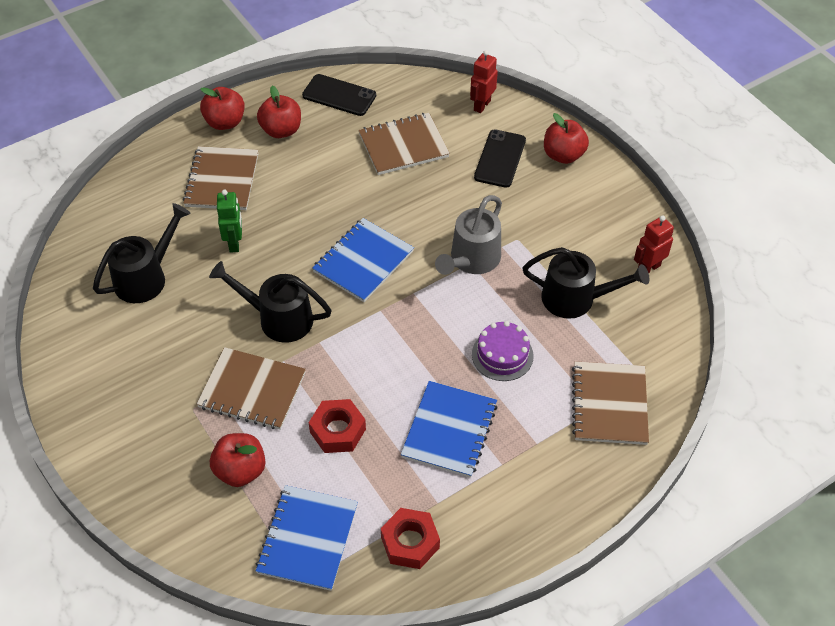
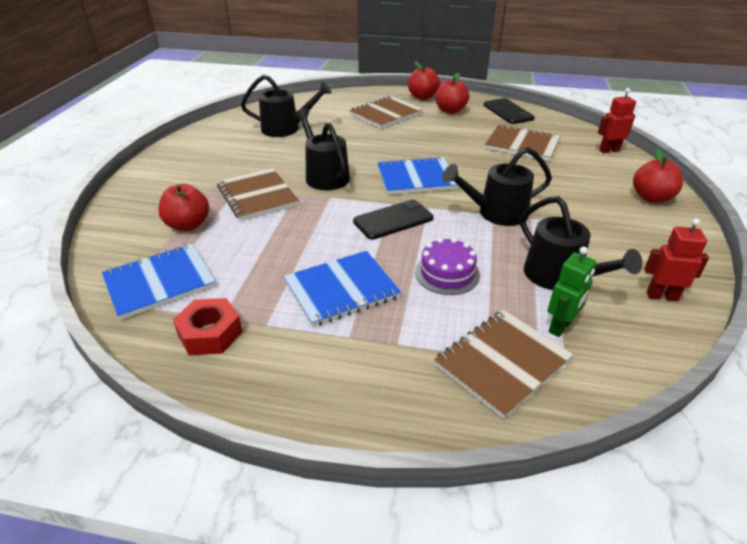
camera: 45 degrees right, 15 degrees down
green robot [217,190,242,253] -> green robot moved to [548,247,596,337]
red nut [309,399,366,453] -> none
grey watering can [435,195,502,275] -> black watering can [442,147,552,226]
black phone [474,129,526,188] -> black phone moved to [353,199,434,240]

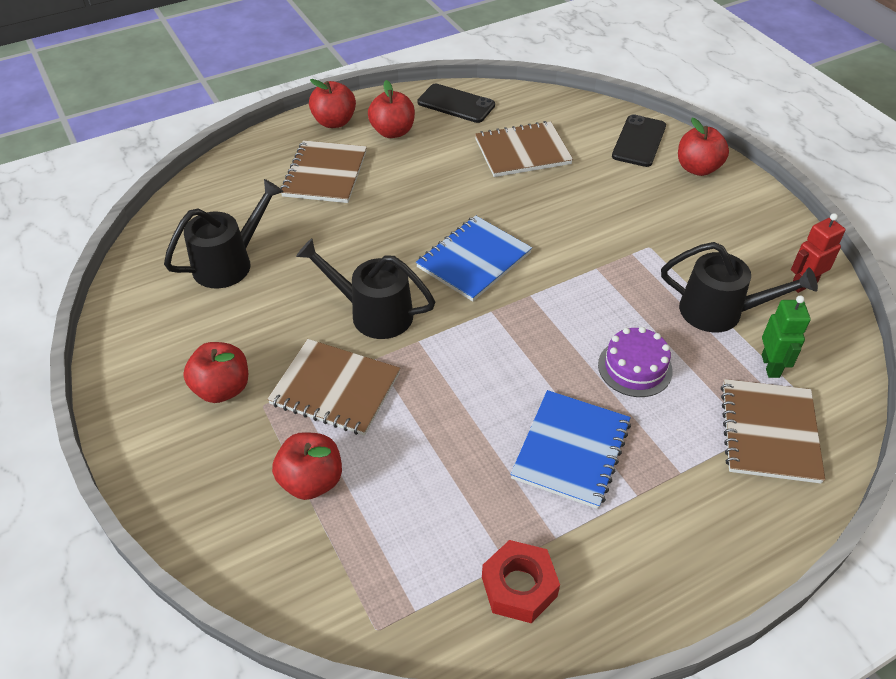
camera: 40 degrees left, 10 degrees up
blue notebook [102,244,216,320] -> none
black phone [353,199,434,240] -> black phone moved to [612,114,666,167]
black watering can [442,147,552,226] -> none
red robot [598,88,636,153] -> none
none -> red apple [183,342,248,403]

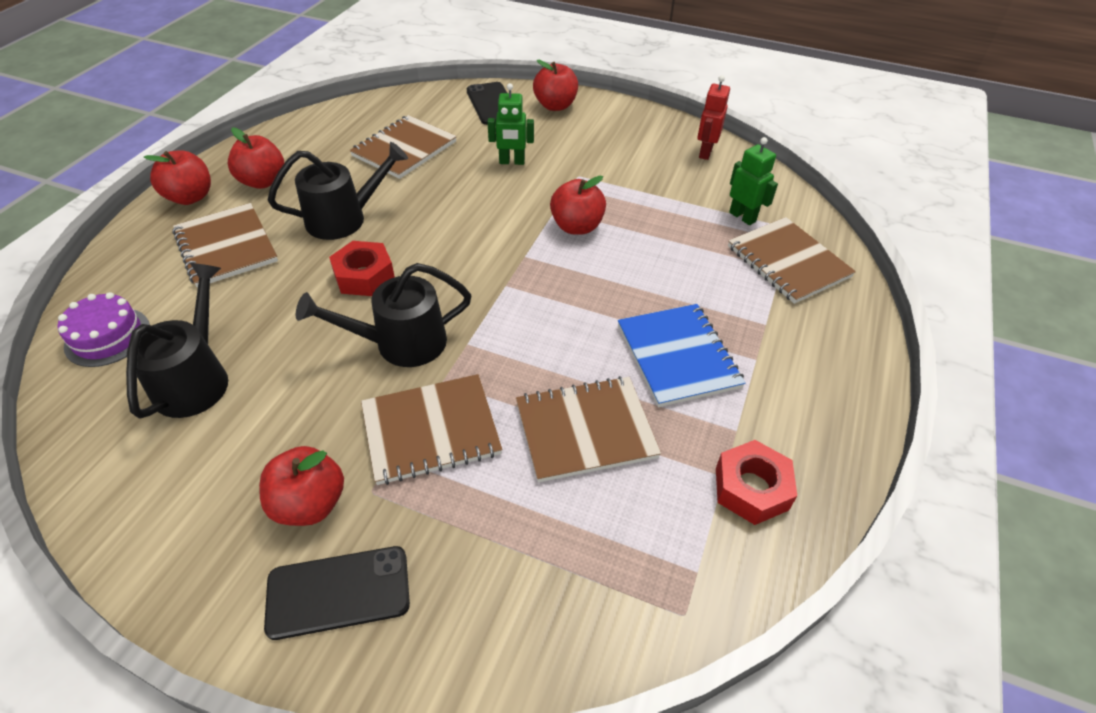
camera: 40 degrees left, 0 degrees up
red apple [272,432,342,500] -> red apple moved to [550,176,606,235]
blue notebook [416,216,532,302] -> none
black phone [417,84,495,123] -> black phone moved to [264,546,410,640]
purple cake [598,327,673,397] -> purple cake moved to [58,292,150,367]
black watering can [661,242,818,333] -> black watering can moved to [268,142,408,240]
none -> red nut [329,241,395,296]
none -> green robot [488,83,534,165]
none -> brown notebook [516,376,661,482]

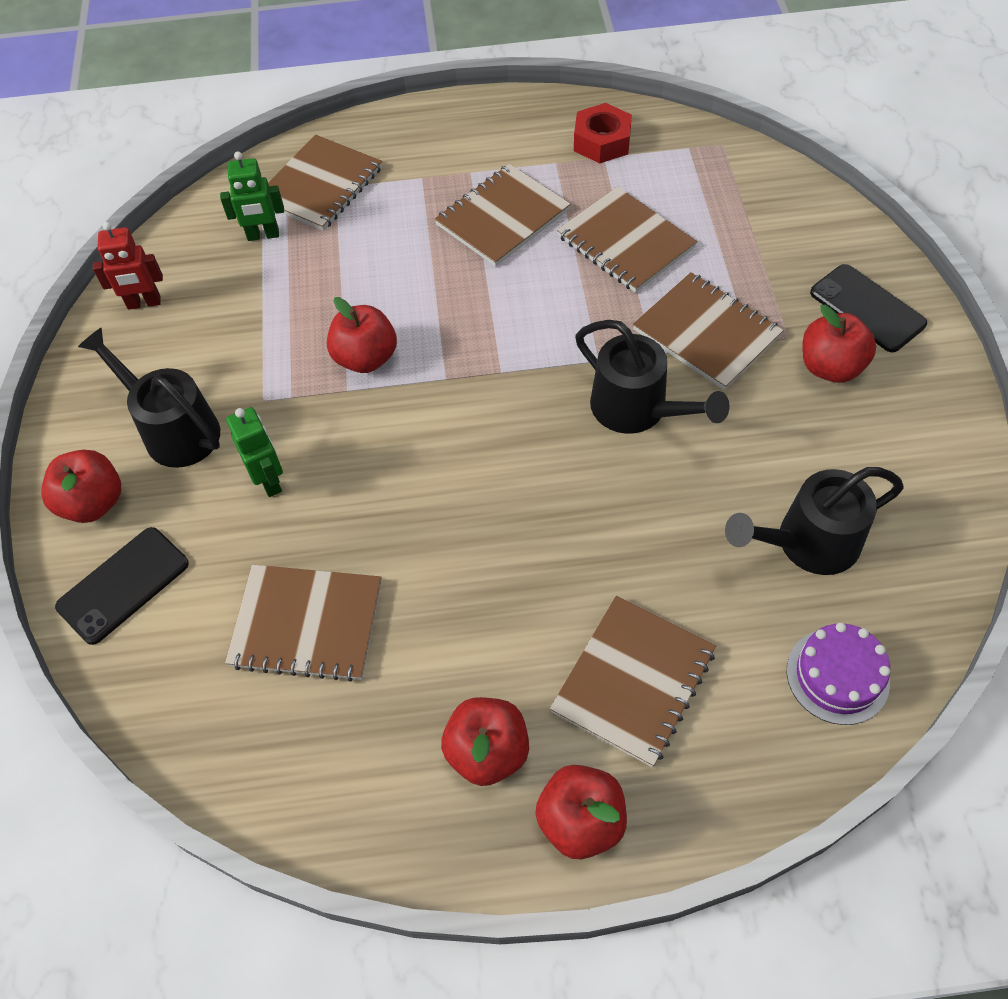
camera: 115 degrees left, 10 degrees up
black watering can [268,142,408,240] -> black watering can moved to [78,327,220,468]
red nut [329,241,395,296] -> none
blue notebook [618,304,746,407] -> brown notebook [435,164,571,267]
green robot [729,137,778,225] -> green robot turned 120 degrees counterclockwise [220,151,284,241]

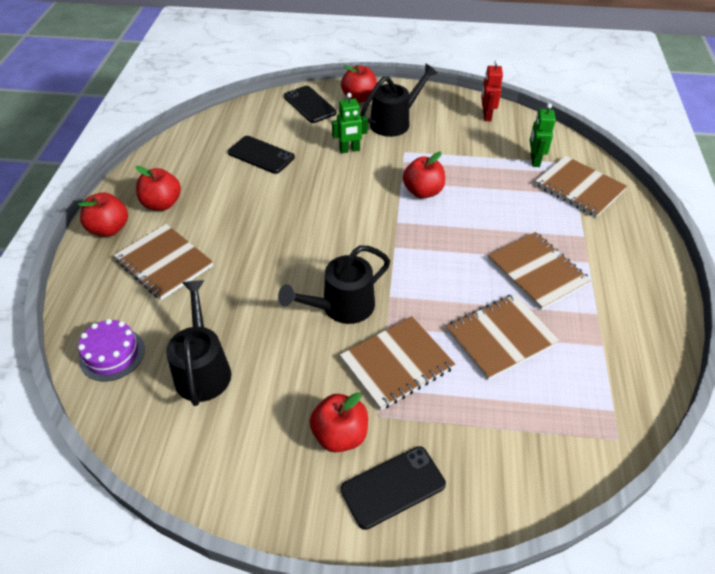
camera: 100 degrees right, 10 degrees down
brown notebook [225,565,382,682] -> black phone [228,136,295,174]
red nut [574,103,632,164] -> none

